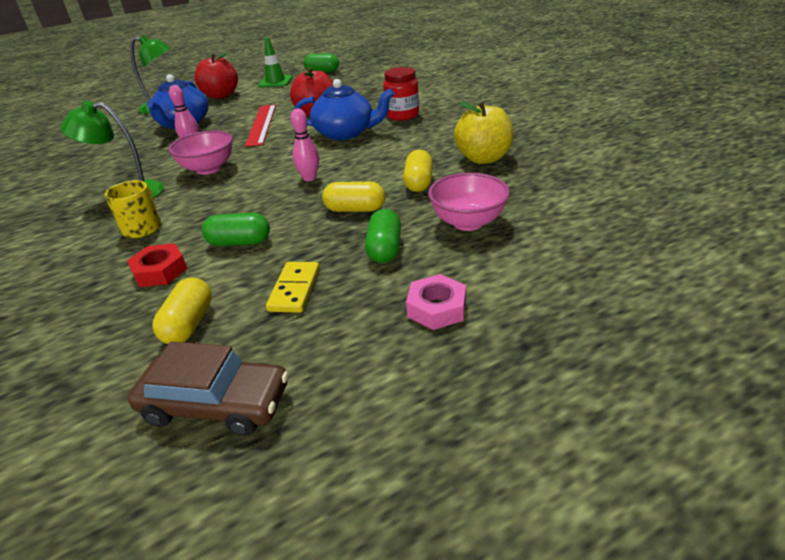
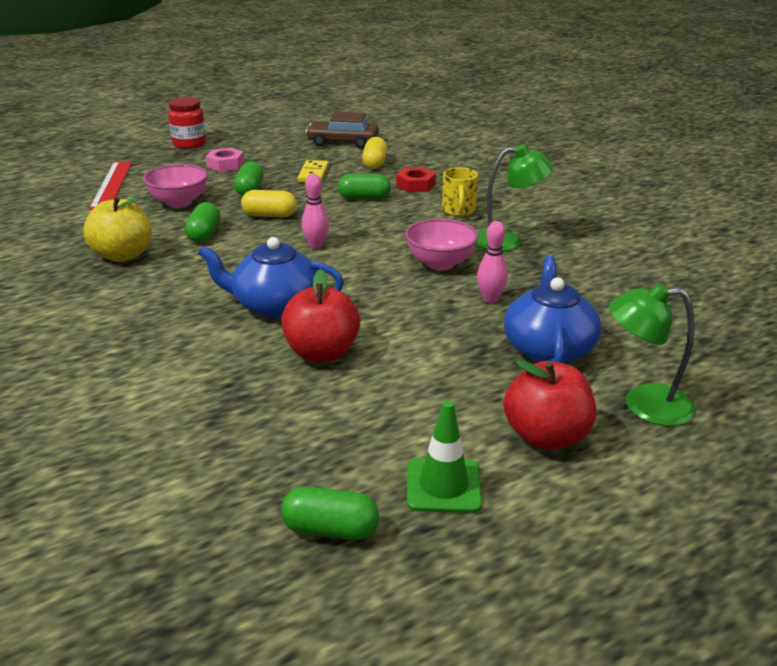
camera: 175 degrees right, 5 degrees down
red ruler [245,105,276,147] -> red ruler moved to [89,161,132,210]
red jar [383,67,419,121] -> red jar moved to [168,97,206,149]
yellow capsule [403,150,433,192] -> green capsule [185,202,220,243]

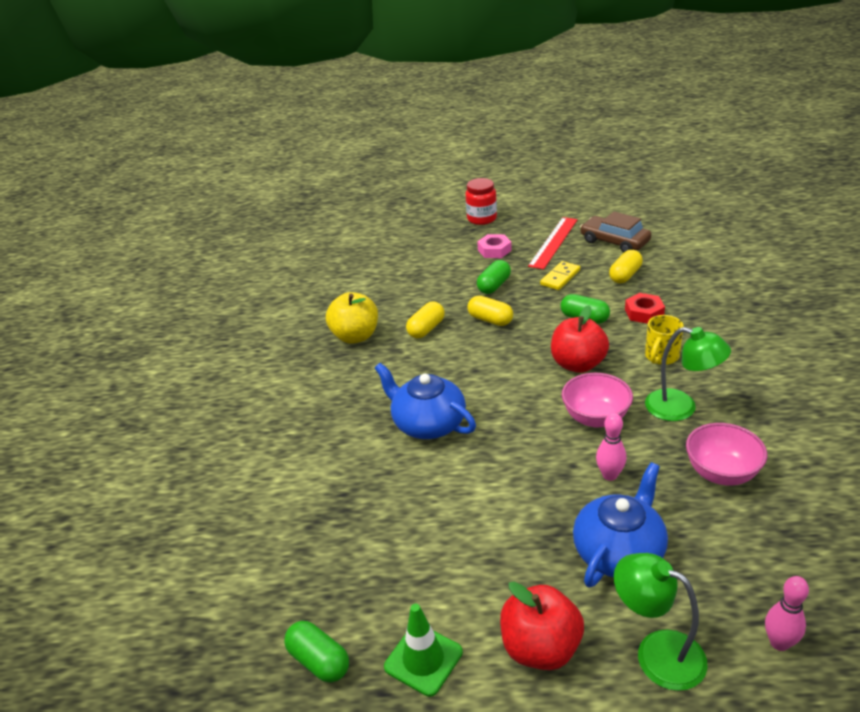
camera: 35 degrees right, 5 degrees up
red ruler [89,161,132,210] -> red ruler moved to [528,217,578,269]
pink bowl [143,164,208,208] -> pink bowl moved to [686,423,767,486]
green capsule [185,202,220,243] -> yellow capsule [406,301,445,338]
red apple [281,269,360,362] -> red apple moved to [551,305,609,373]
pink bowling pin [302,174,329,249] -> pink bowling pin moved to [765,576,809,651]

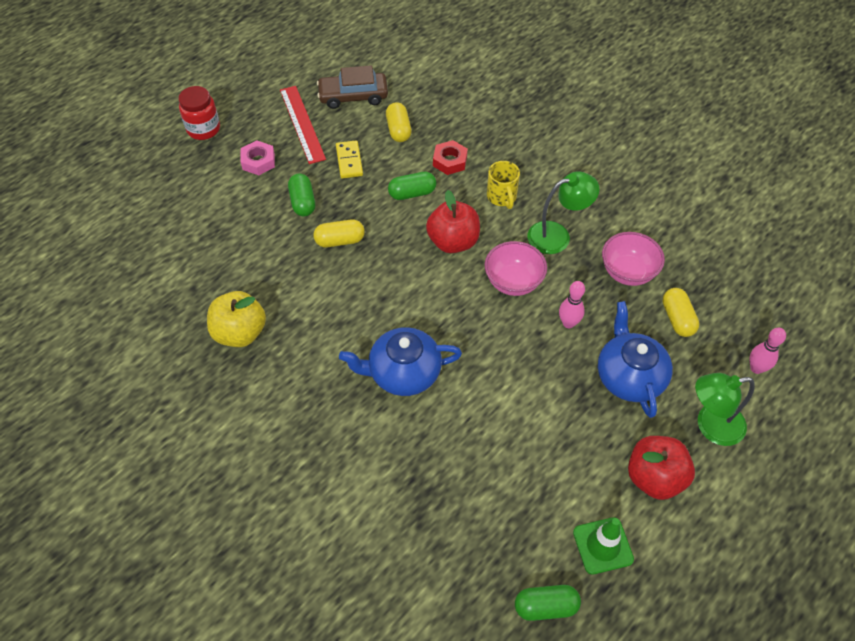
camera: 50 degrees left, 20 degrees up
yellow capsule [406,301,445,338] -> yellow capsule moved to [663,288,700,337]

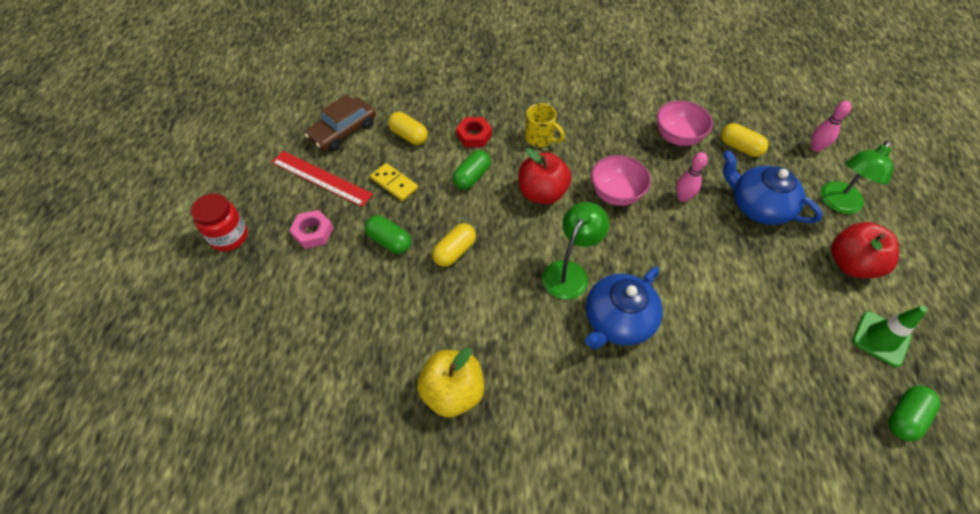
camera: 40 degrees left, 0 degrees up
green lamp [528,171,600,254] -> green lamp moved to [542,202,609,300]

